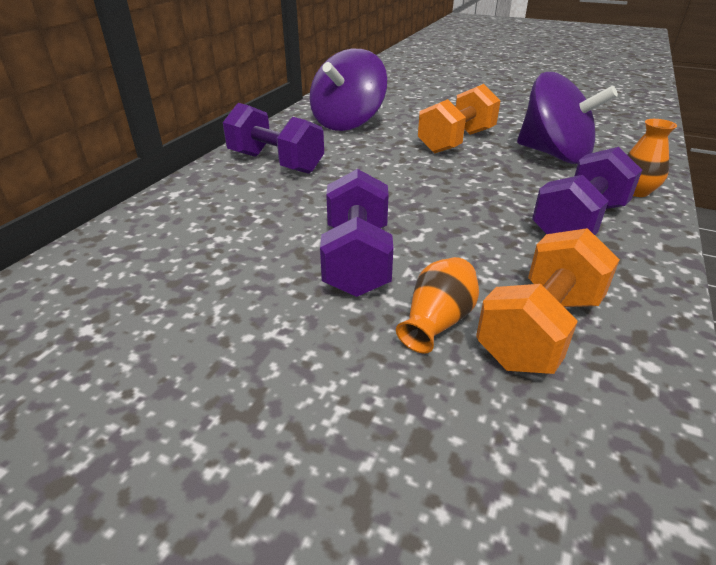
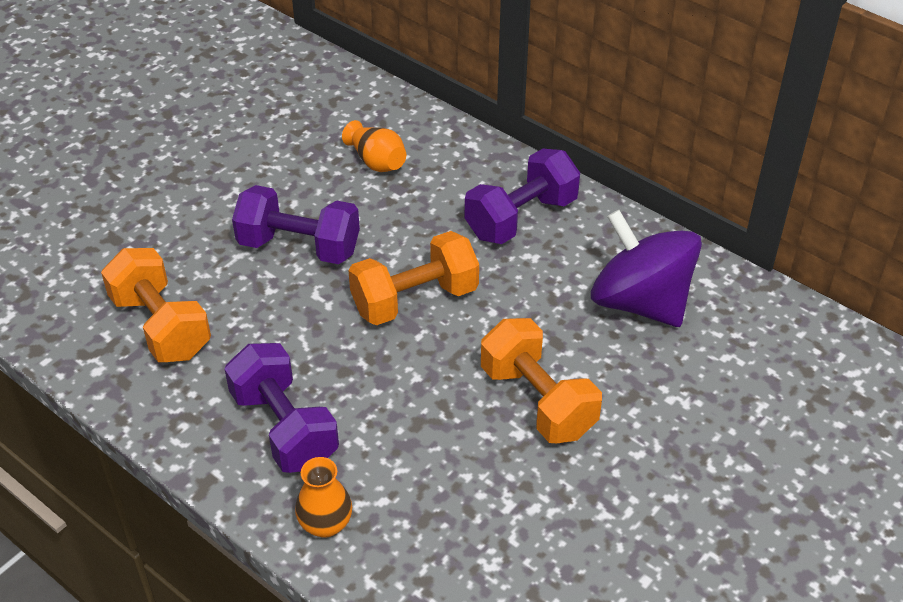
camera: 105 degrees right, 10 degrees up
orange vase [396,257,479,354] -> orange vase moved to [342,120,406,172]
purple spinning top [517,72,618,164] -> none
none -> orange dumbbell [348,231,479,325]

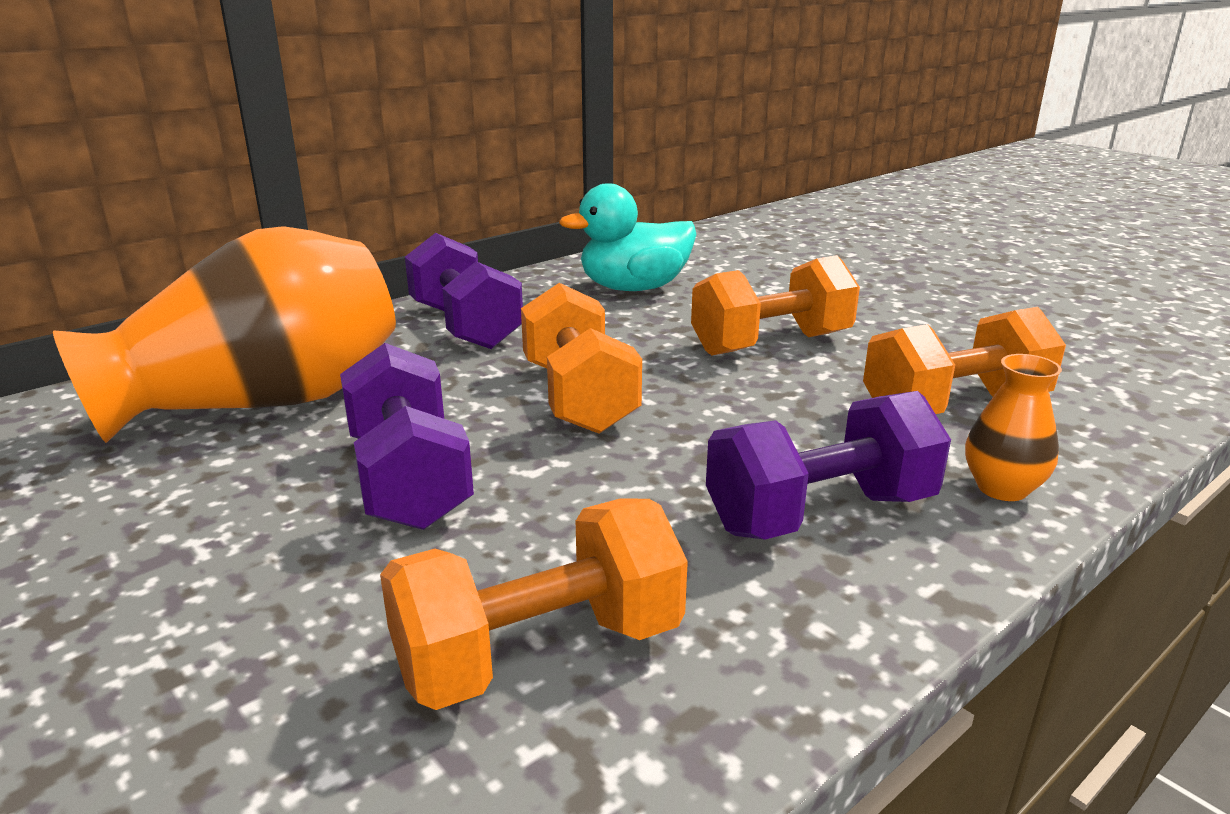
camera: 80 degrees left, 20 degrees down
purple dumbbell [232,185,360,264] -> purple dumbbell turned 45 degrees counterclockwise [340,343,474,530]
orange vase [342,120,406,172] -> orange vase [53,226,396,443], size x2.44
purple spinning top [591,210,702,327] -> turquoise duck [559,183,697,291]
none -> orange dumbbell [863,307,1066,414]

